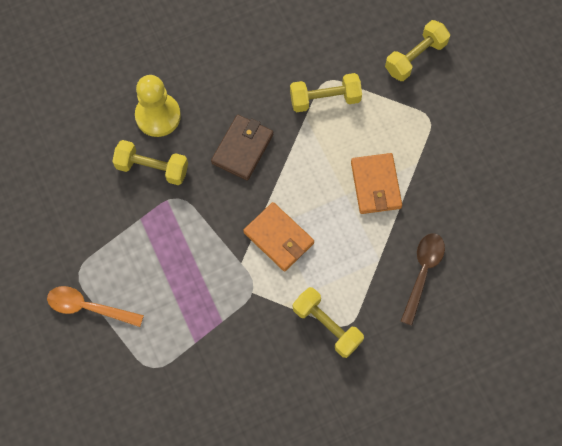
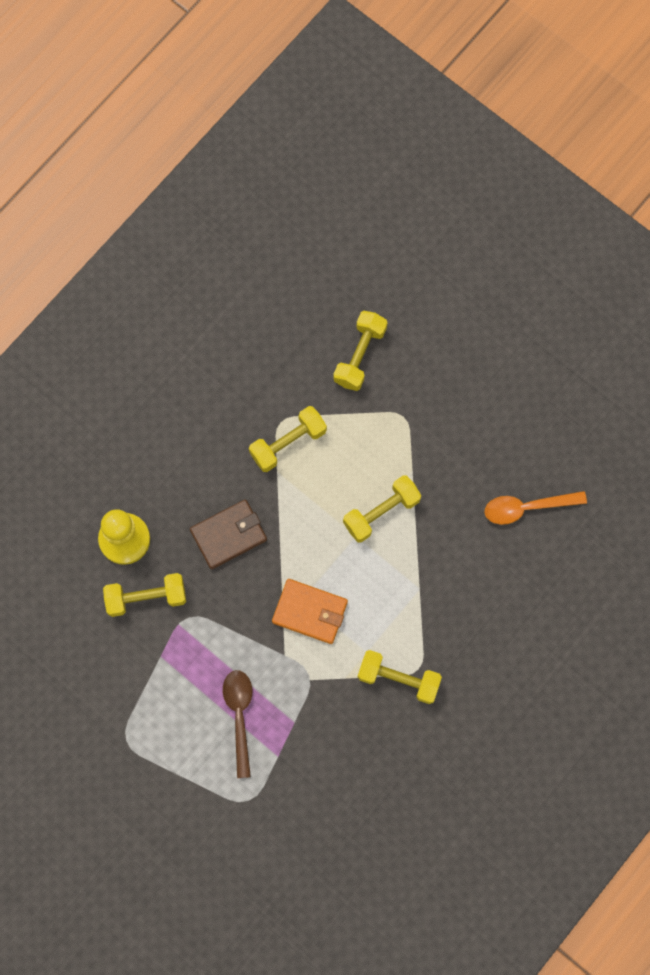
camera: 25 degrees left, 5 degrees up
orange spoon [47,286,144,327] -> orange spoon moved to [485,491,587,525]
brown wallet [211,115,273,181] -> brown wallet turned 60 degrees clockwise [190,500,267,569]
orange wallet [351,153,402,214] -> yellow dumbbell [343,475,421,542]
brown spoon [400,233,445,326] -> brown spoon moved to [223,670,252,778]

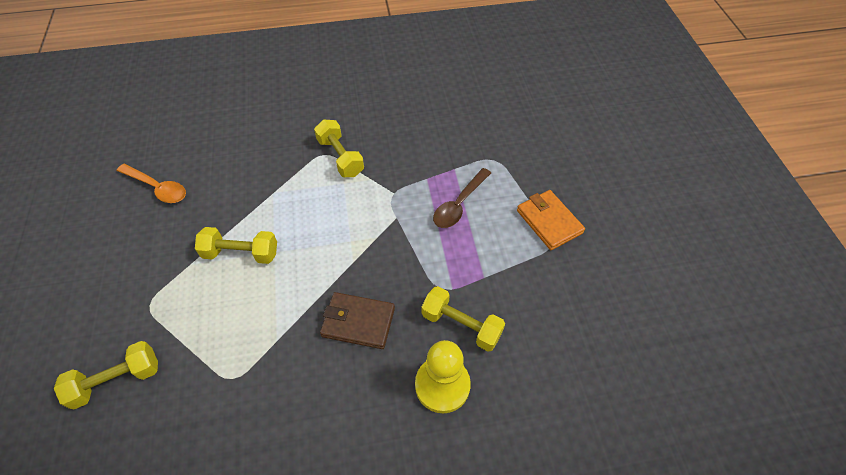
camera: 140 degrees left, 20 degrees down
yellow dumbbell [249,406,327,472] -> none
orange wallet [272,579,348,644] -> orange wallet moved to [517,190,585,250]

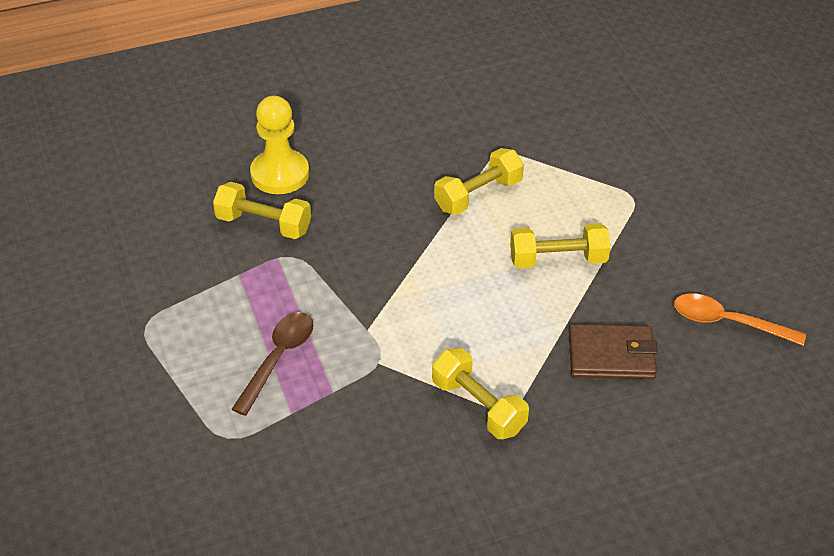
camera: 170 degrees right, 10 degrees down
yellow dumbbell [54,341,158,409] -> yellow dumbbell moved to [434,148,524,215]
brown wallet [320,292,395,349] -> brown wallet moved to [569,324,658,379]
orange wallet [517,190,585,250] -> none

